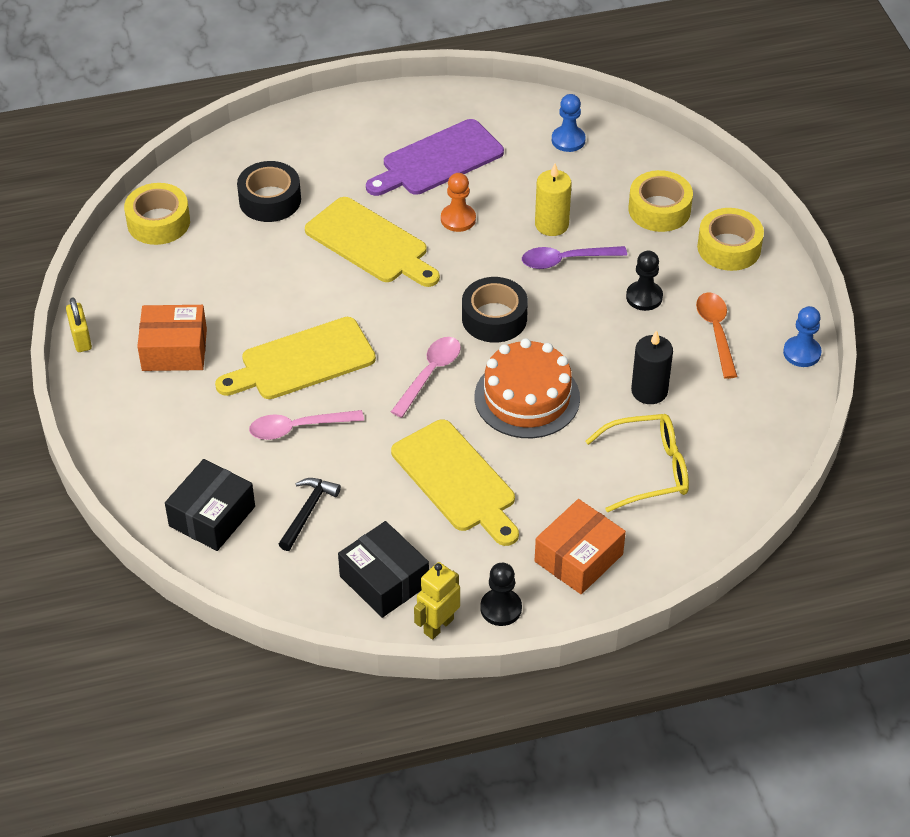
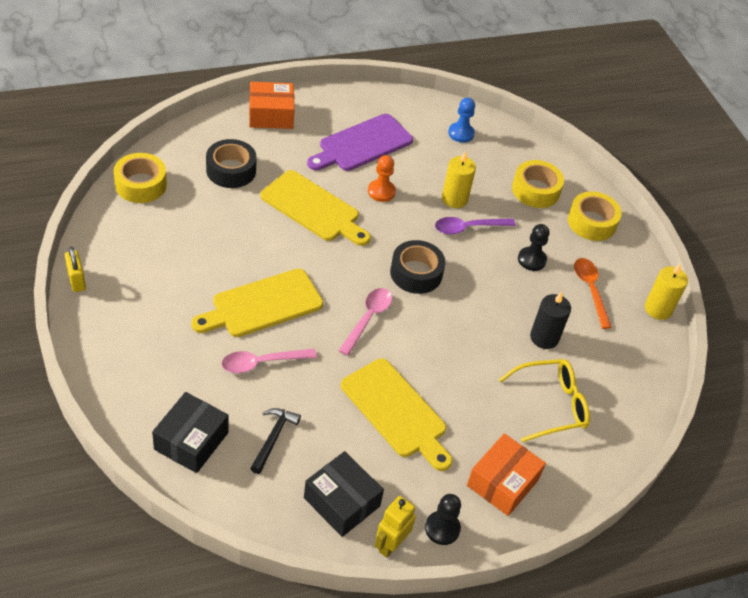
camera: 10 degrees left, 0 degrees up
orange box [137,305,207,371] -> orange box moved to [249,82,295,129]
orange cake [475,338,580,438] -> none
blue pawn [783,306,822,367] -> yellow candle [645,263,688,320]

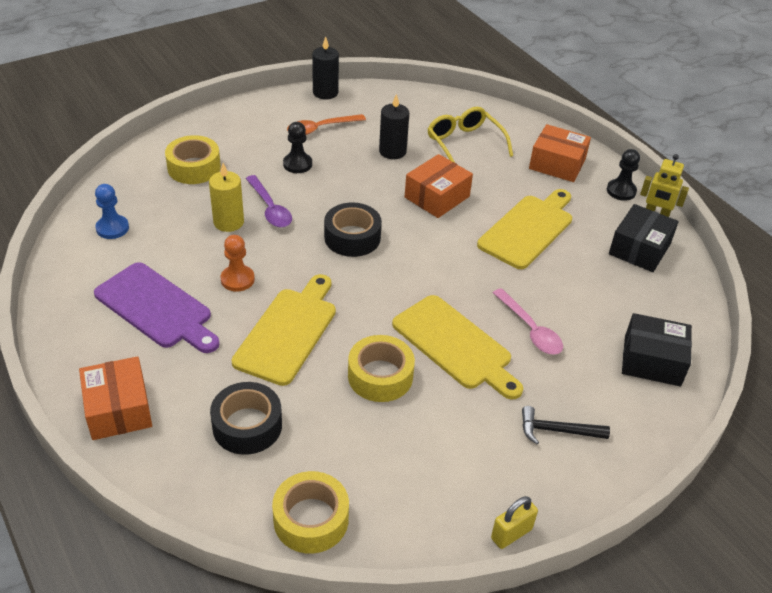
camera: 100 degrees left, 5 degrees down
black hammer [250,408,301,474] -> black hammer moved to [522,406,610,444]
pink spoon [338,288,392,356] -> none
yellow tape [568,191,622,241] -> yellow tape moved to [348,335,415,402]
yellow candle [645,263,688,320] -> black candle [312,36,339,100]
none -> orange box [405,154,473,218]

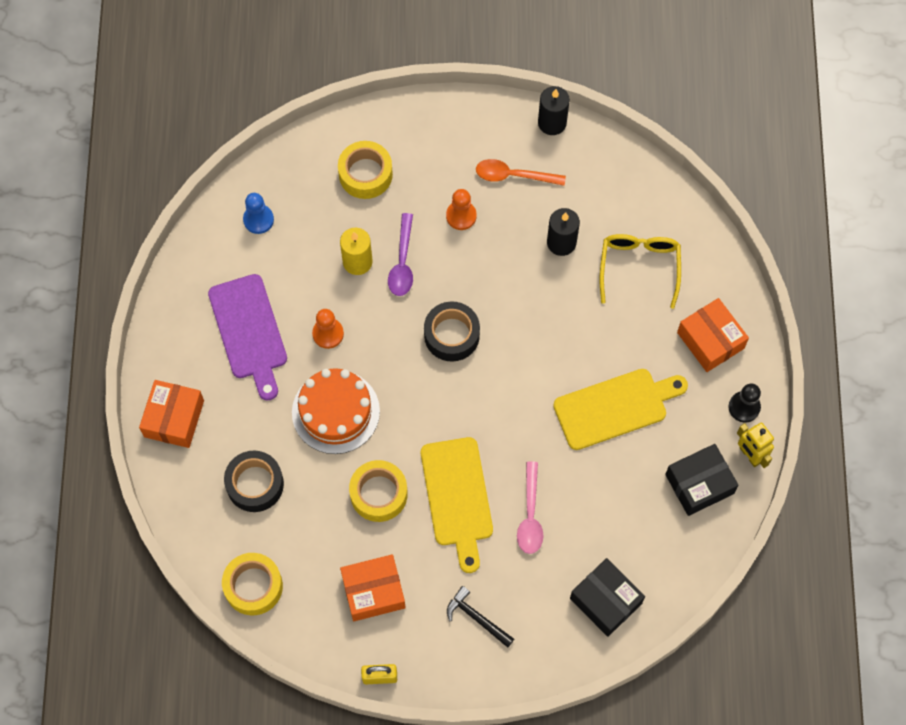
camera: 35 degrees right, 25 degrees up
yellow cutting board [231,274,336,386] -> orange cake [292,368,380,454]
black pawn [283,122,312,173] -> orange pawn [446,189,477,230]
orange box [405,154,473,218] -> orange box moved to [340,554,406,621]

